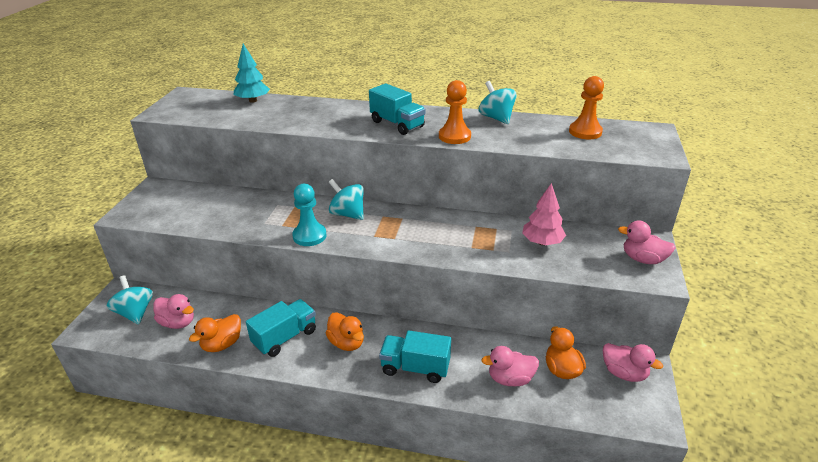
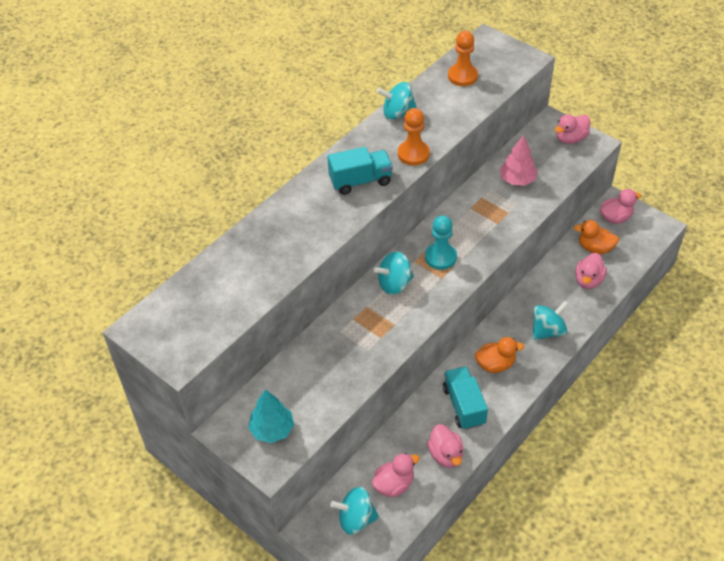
camera: 60 degrees left, 15 degrees up
orange duck [189,314,241,352] -> pink duck [427,424,464,468]
turquoise tree [234,44,270,103] -> turquoise tree moved to [248,389,294,443]
turquoise pawn [292,184,327,246] -> turquoise pawn moved to [425,215,457,270]
turquoise truck [379,330,451,383] -> turquoise spinning top [533,301,568,340]

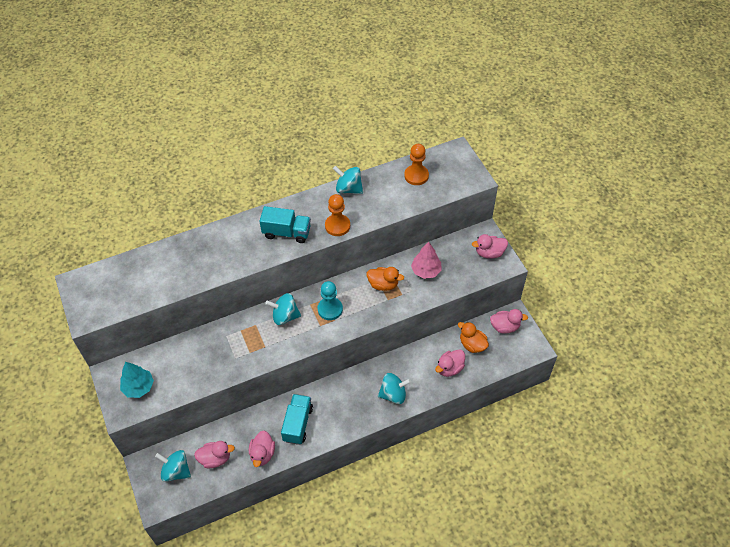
camera: 25 degrees right, 5 degrees up
orange duck [475,337,525,373] -> orange duck moved to [367,267,404,291]

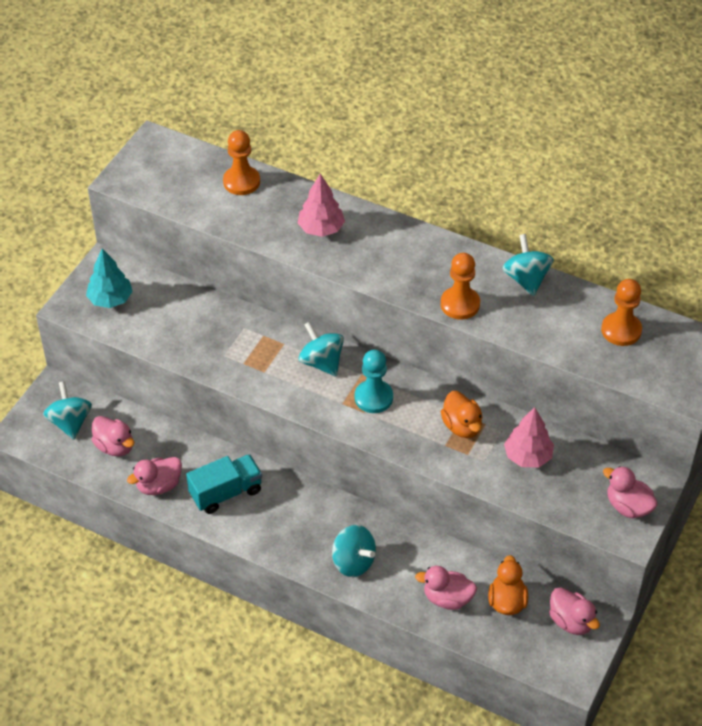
camera: 50 degrees right, 5 degrees down
turquoise truck [259,206,311,243] -> none
none -> orange pawn [223,130,260,195]
none -> pink tree [298,174,345,237]

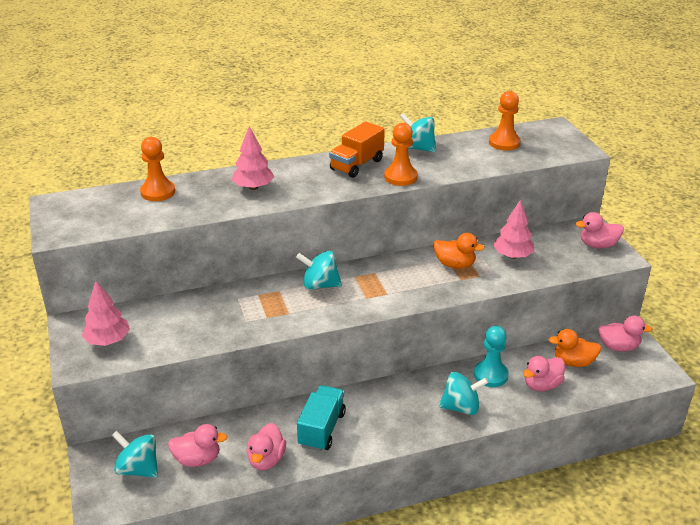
camera: 45 degrees left, 15 degrees down
turquoise tree [86,248,133,308] -> pink tree [82,281,130,346]
turquoise pawn [355,350,393,413] -> turquoise pawn moved to [474,326,509,387]
orange duck [488,555,528,615] -> orange duck turned 45 degrees counterclockwise [549,329,601,367]
none -> orange truck [329,121,385,178]

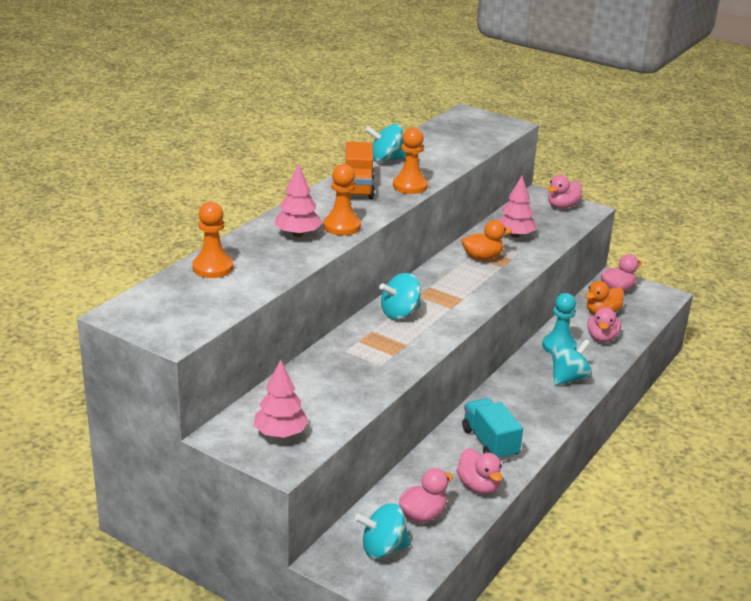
camera: 40 degrees left, 5 degrees down
orange pawn [489,91,521,151] -> orange pawn moved to [323,164,361,235]

